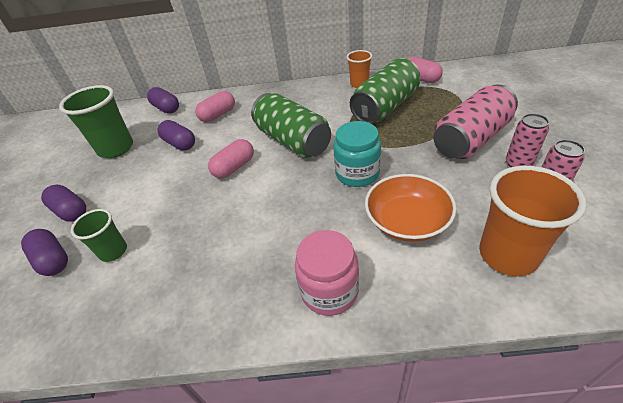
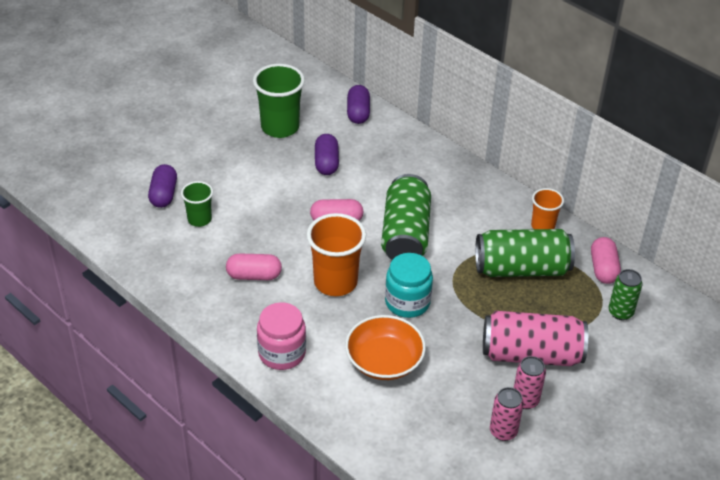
camera: 40 degrees right, 0 degrees up
purple capsule [41,185,86,222] -> none
pink capsule [195,91,235,122] -> pink capsule moved to [226,253,282,280]
orange cup [479,166,587,276] -> orange cup moved to [307,213,366,296]
none -> green can [609,269,642,320]

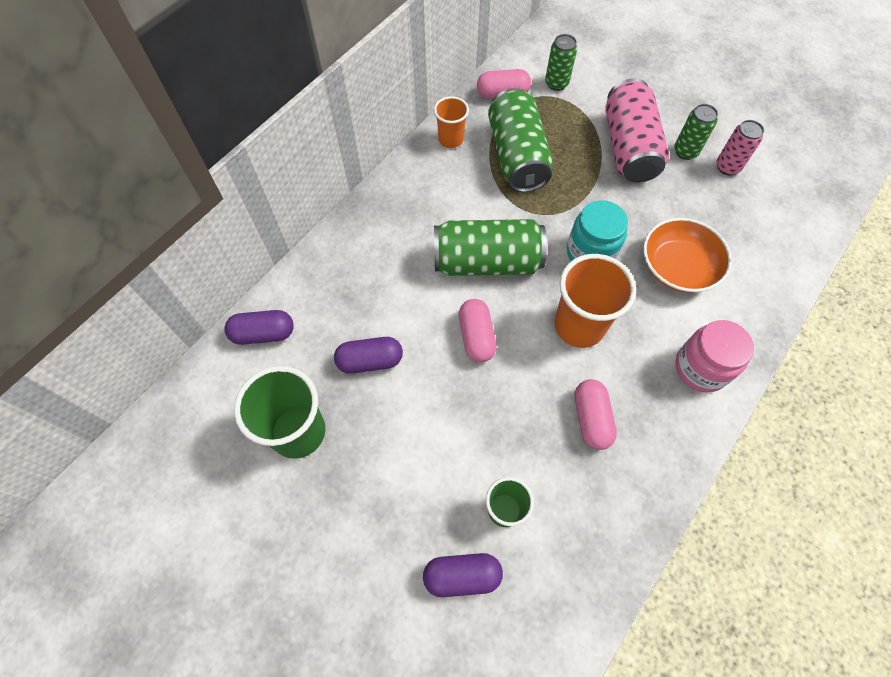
camera: 95 degrees left, 20 degrees up
pink can [514,356,546,409] -> green can [674,104,718,160]

